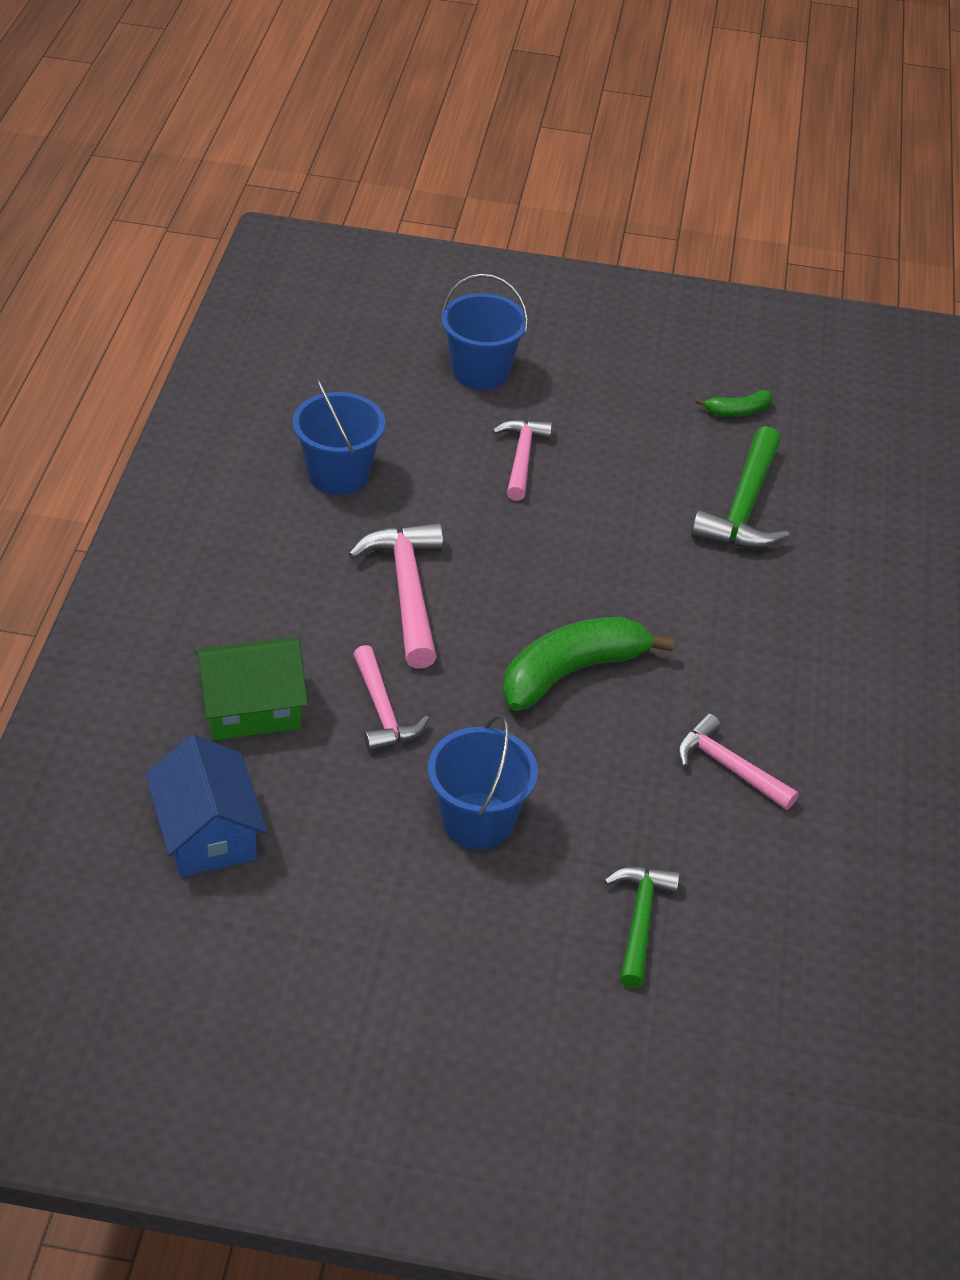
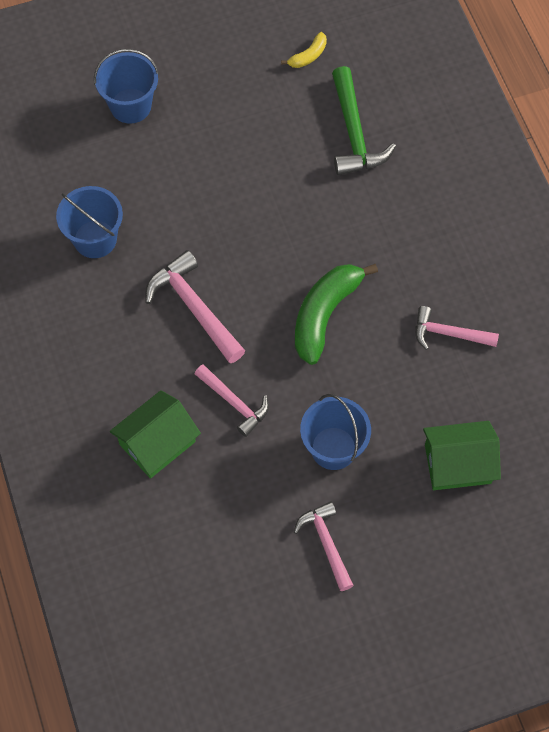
camera: 25 degrees left, 20 degrees up
blue house [145,734,267,877] -> none
pink hammer [492,419,552,501] -> pink hammer moved to [294,501,354,591]
green hammer [604,867,680,988] -> green house [423,421,501,490]
green banana [696,390,772,417] -> yellow banana [281,32,327,68]

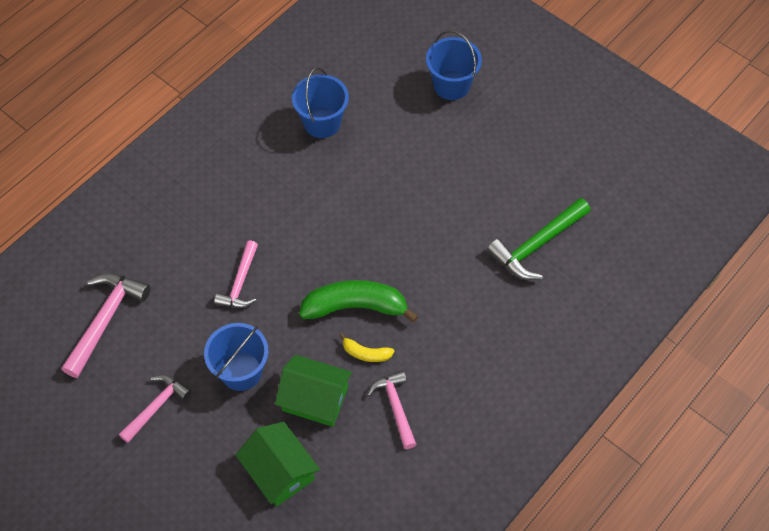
camera: 60 degrees right, 5 degrees down
green house [110,390,201,479] -> green house moved to [275,355,352,427]
pink hammer [145,250,245,363] -> pink hammer moved to [61,273,151,378]
yellow banana [281,32,327,68] -> yellow banana moved to [339,333,394,362]

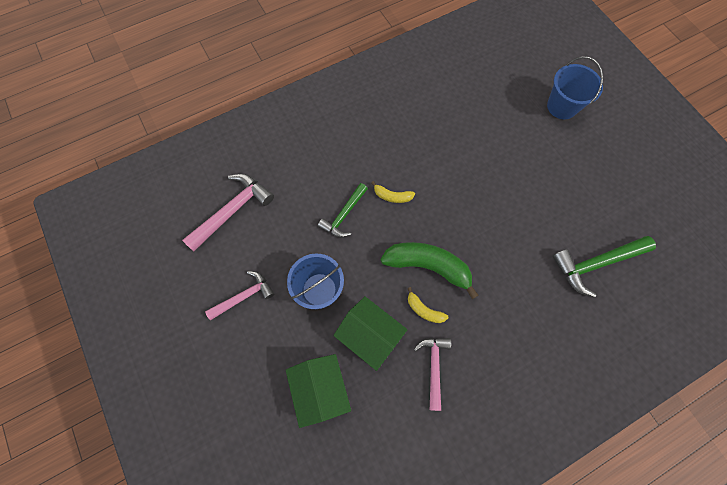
camera: 20 degrees right, 10 degrees up
pink hammer [214,240,258,308] -> green hammer [318,183,368,238]
blue bucket [292,67,349,138] -> none
none -> yellow banana [371,181,415,203]

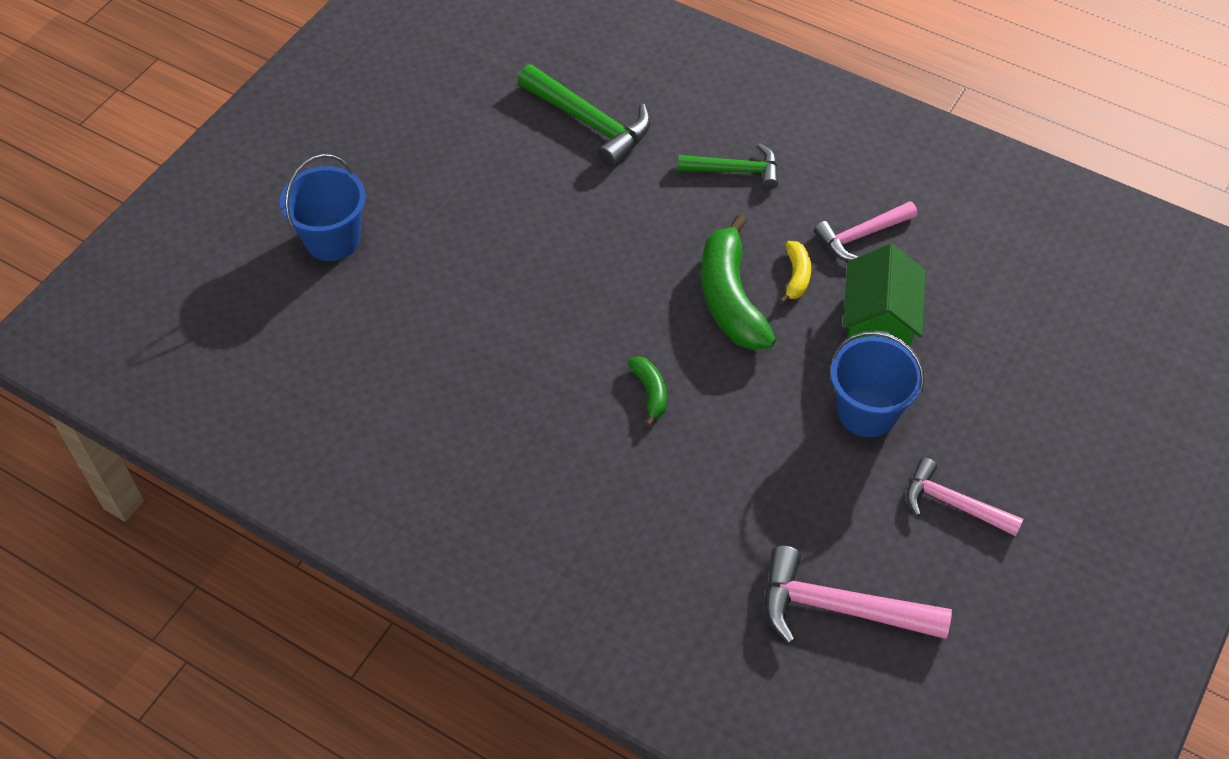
camera: 120 degrees left, 15 degrees down
green house [286,354,351,428] -> none
green hammer [318,183,368,238] -> green hammer moved to [678,143,778,189]
yellow banana [371,181,415,203] -> green banana [628,356,667,427]

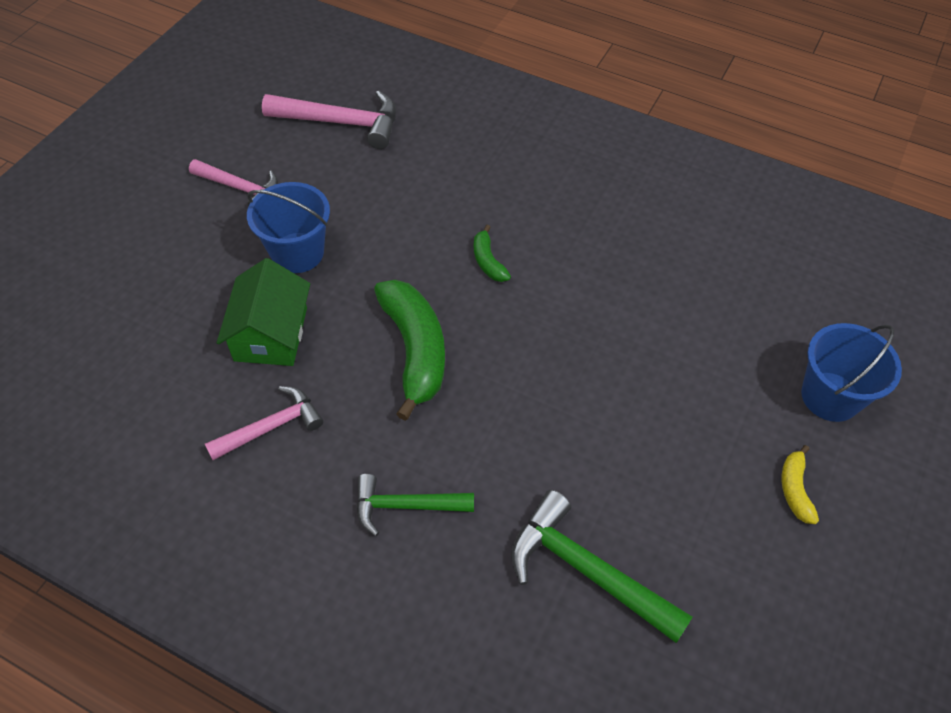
camera: 175 degrees right, 0 degrees up
yellow banana [780,241,811,304] -> yellow banana moved to [782,445,819,524]

